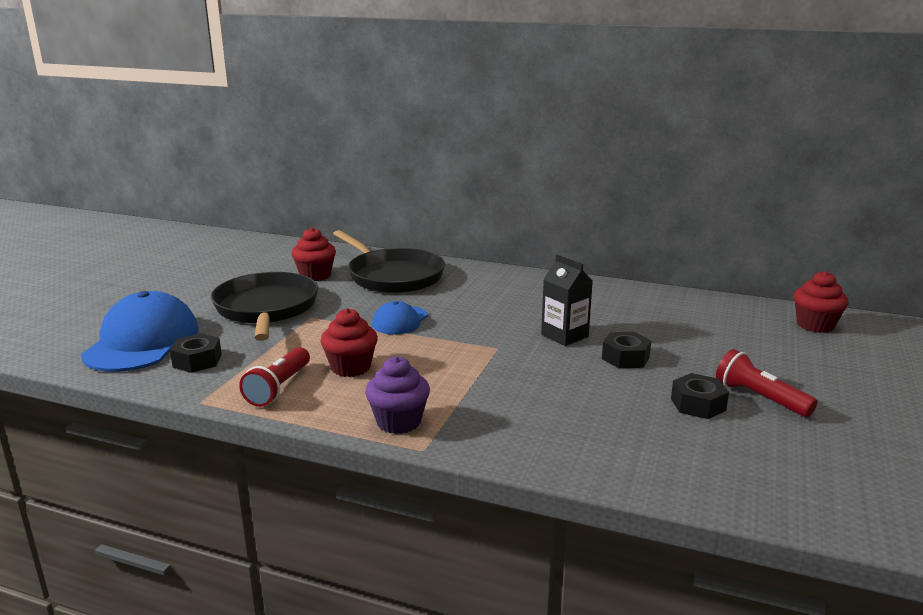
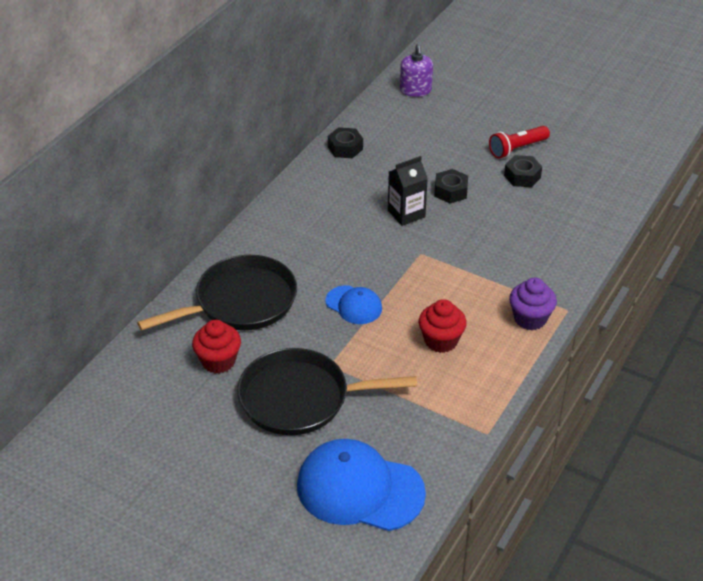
camera: 80 degrees left, 20 degrees up
black nut [170,333,222,373] -> black nut moved to [328,127,363,158]
red flashlight [239,347,310,407] -> none
red cupcake [794,271,849,333] -> purple soap dispenser [400,44,433,97]

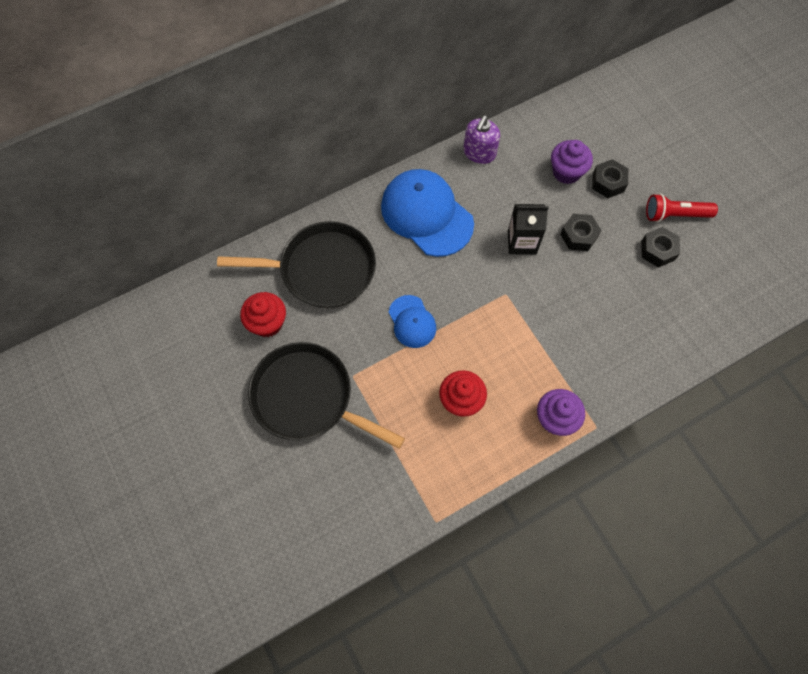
camera: 30 degrees right, 25 degrees up
blue cap [297,439,426,531] -> blue cap moved to [381,169,474,257]
black nut [328,127,363,158] -> black nut moved to [592,159,628,198]
purple soap dispenser [400,44,433,97] -> purple soap dispenser moved to [463,116,500,164]
none -> purple cupcake [551,140,593,184]

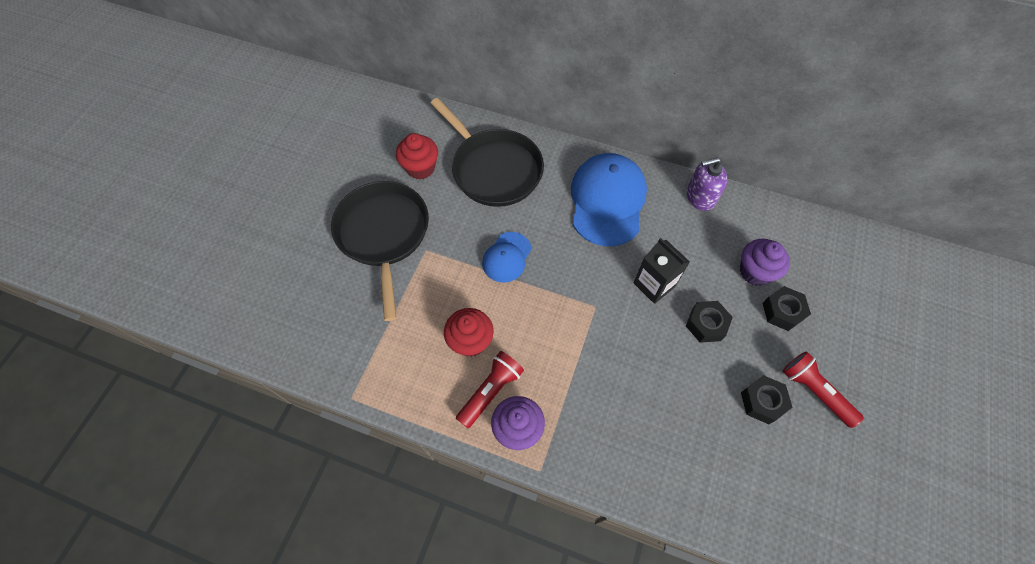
camera: 50 degrees right, 5 degrees down
none -> red flashlight [456,351,524,428]

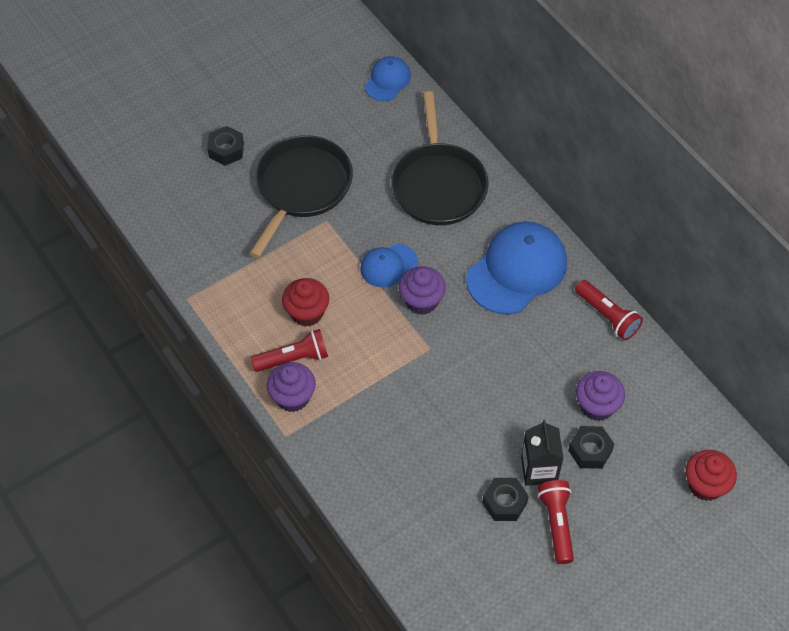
camera: 35 degrees right, 5 degrees down
red cupcake [396,133,438,179] -> red cupcake moved to [686,450,737,501]
black carton [634,238,690,304] -> black carton moved to [521,420,564,486]
black nut [686,301,733,343] -> black nut moved to [207,126,244,166]
purple soap dispenser [687,157,728,211] -> red flashlight [575,280,643,340]
none -> blue cap [365,56,411,101]
none -> purple cupcake [399,266,446,315]

